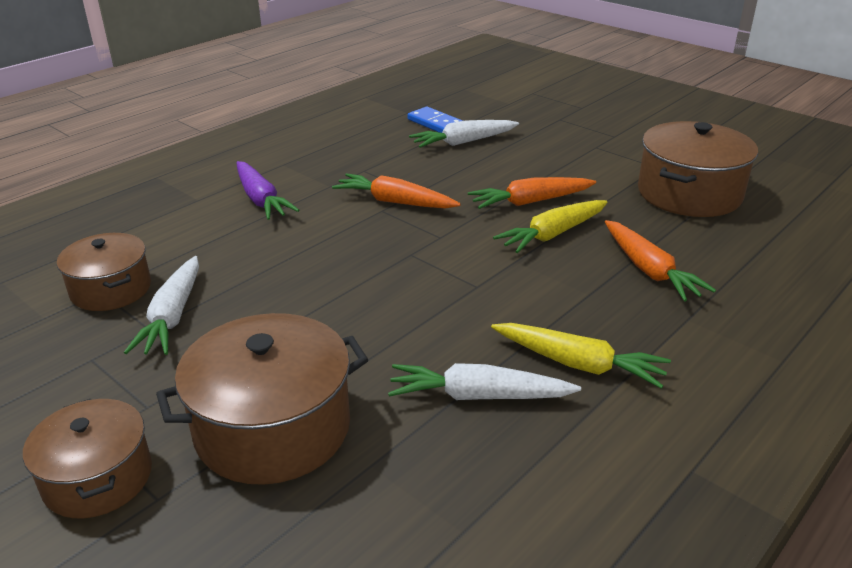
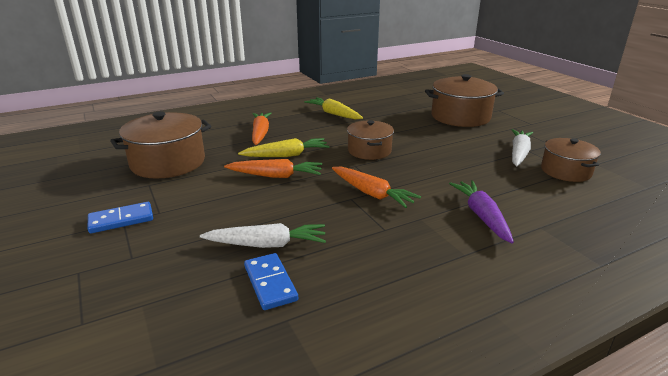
camera: 160 degrees left, 5 degrees down
brown pot [23,399,152,518] -> brown pot moved to [347,120,394,160]
white carrot [388,363,581,400] -> none
none -> blue domino [88,202,153,233]

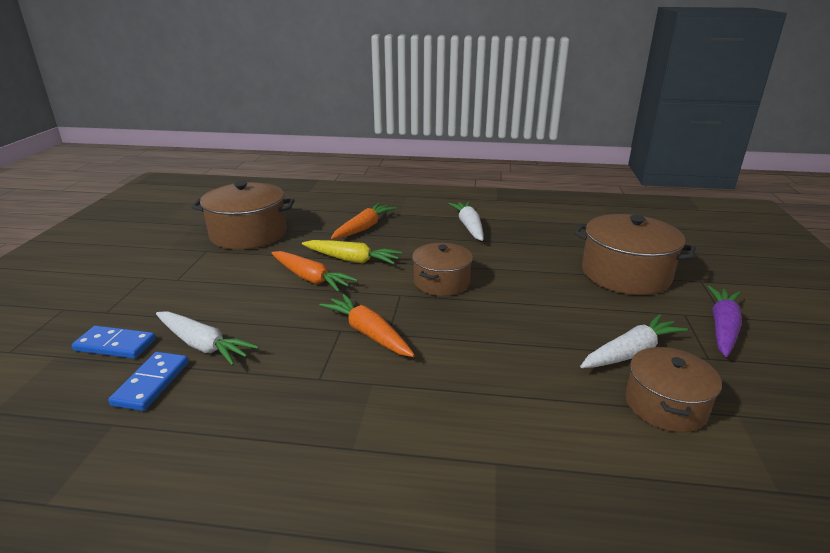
camera: 35 degrees right, 0 degrees up
blue domino [88,202,153,233] -> blue domino moved to [72,326,156,359]
yellow carrot [304,97,363,119] -> white carrot [448,202,484,241]
orange carrot [332,167,421,208] -> orange carrot turned 150 degrees clockwise [320,294,415,357]
purple carrot [449,180,514,243] -> purple carrot moved to [708,286,742,357]

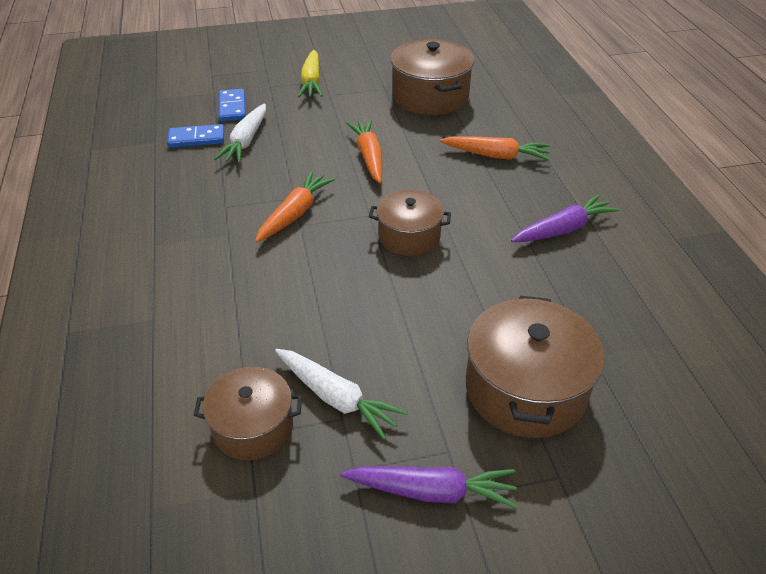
camera: 70 degrees right, 15 degrees up
orange carrot [272,251,358,292] -> orange carrot turned 150 degrees clockwise [346,119,382,183]
yellow carrot [302,240,402,264] -> yellow carrot moved to [298,50,323,97]
white carrot [448,202,484,241] -> purple carrot [511,194,619,242]

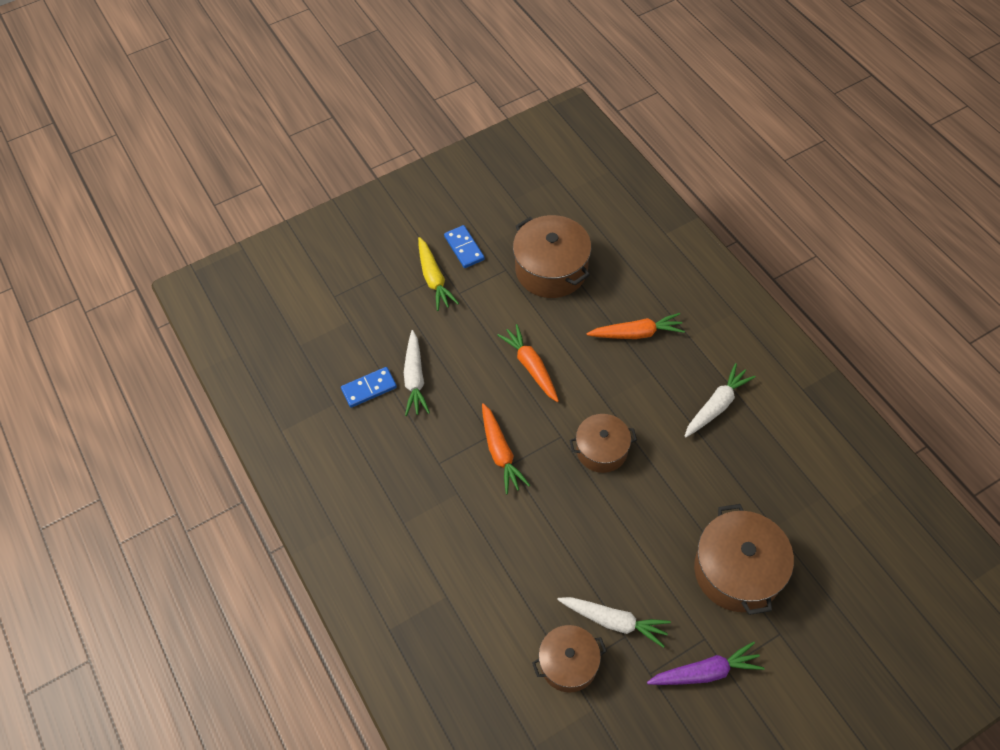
camera: 15 degrees left, 15 degrees up
blue domino [219,89,246,121] -> blue domino moved to [444,225,485,268]
orange carrot [255,171,336,243] -> orange carrot turned 150 degrees clockwise [482,403,530,495]
purple carrot [511,194,619,242] -> white carrot [684,363,756,438]

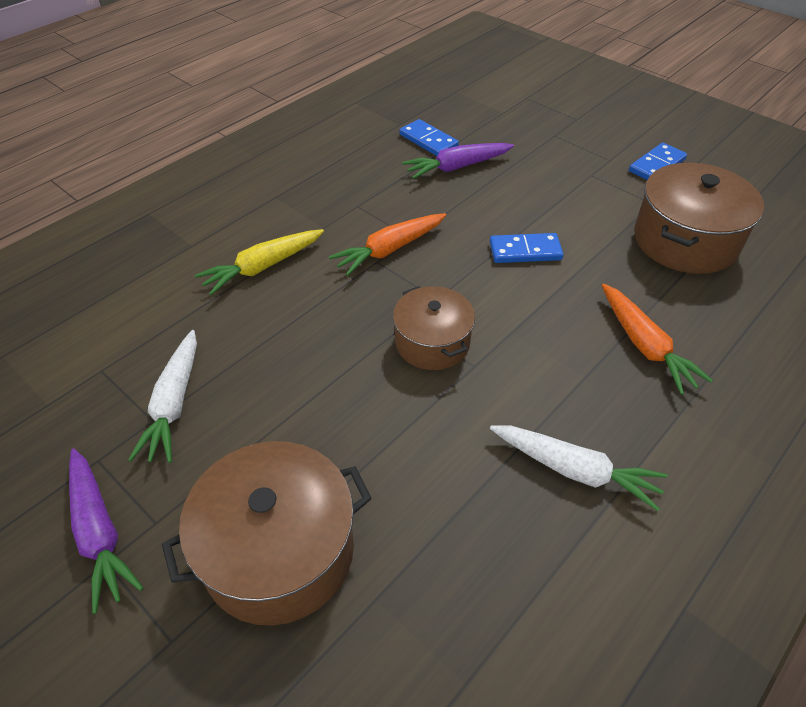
camera: 70 degrees right, 10 degrees down
white carrot [404,330,430,416] -> purple carrot [402,143,514,179]
yellow carrot [418,237,459,311] -> yellow carrot moved to [195,229,324,295]
orange carrot [497,324,559,402] -> blue domino [490,233,564,263]
brown pot [532,625,607,693] -> none

